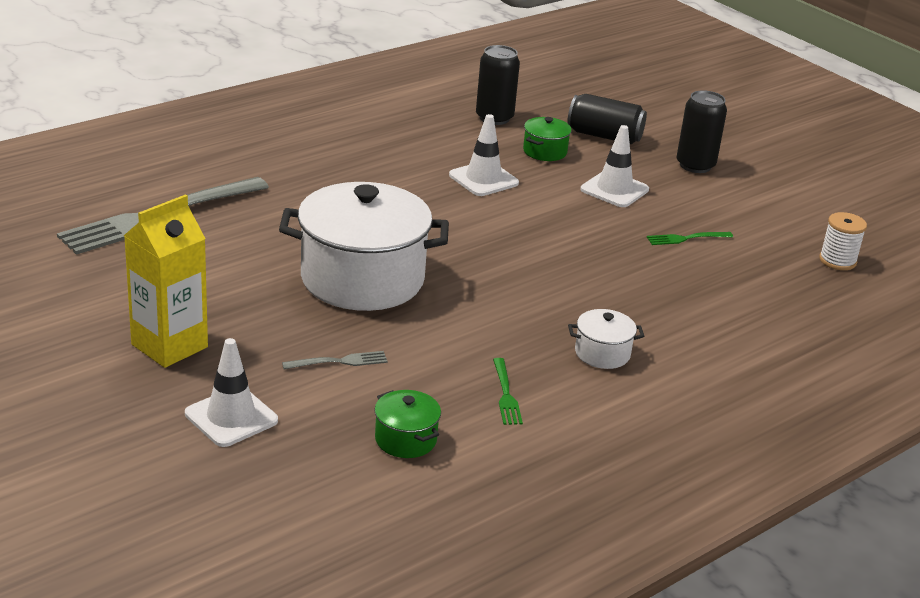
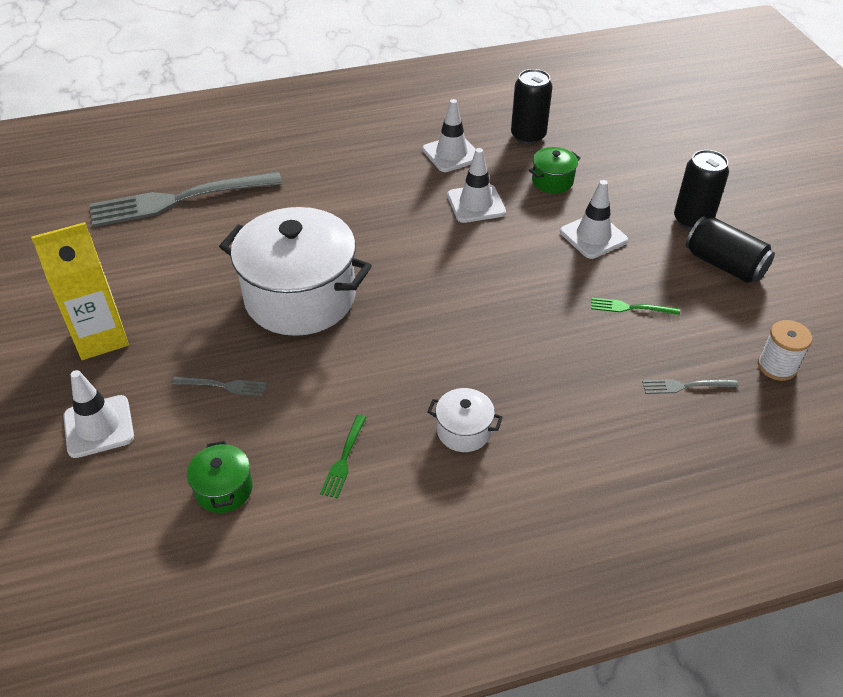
camera: 25 degrees right, 15 degrees up
black can [567,94,647,144] -> black can moved to [686,216,775,283]
none -> white traffic cone [422,99,476,172]
none -> grey fork [642,379,739,394]

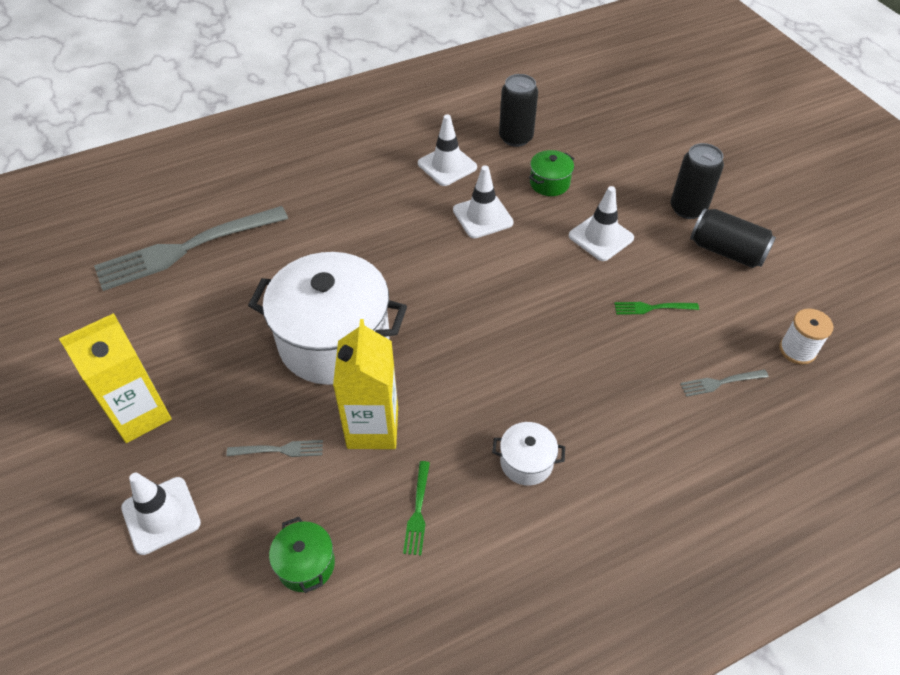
camera: 10 degrees left, 5 degrees up
none -> yellow carton [333,319,398,449]

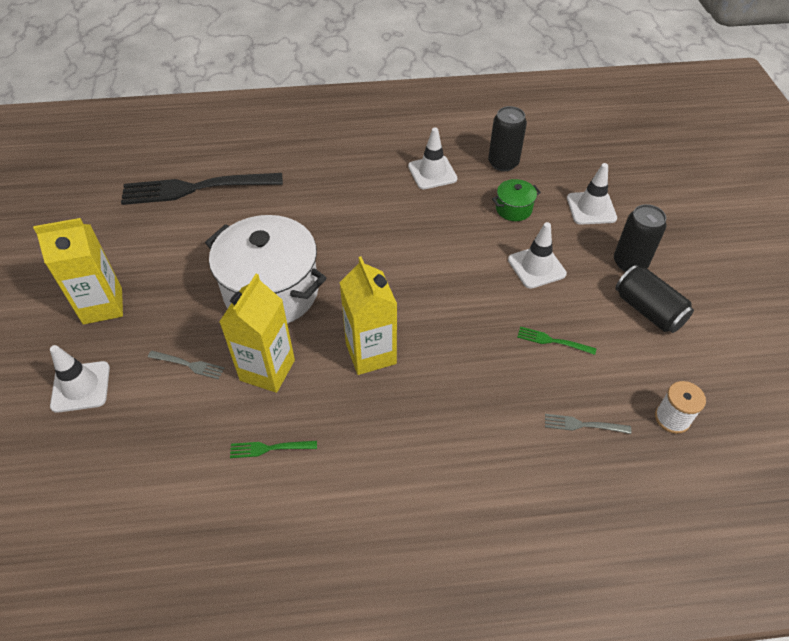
camera: 20 degrees right, 0 degrees up
grey fork [94,206,288,291] -> black fork [121,173,283,205]
green pot [269,517,335,593] -> none
green fork [403,461,430,556] -> green fork turned 60 degrees clockwise [230,441,317,458]
white traffic cone [453,166,514,238] -> white traffic cone moved to [567,163,617,225]
white pot [492,422,565,486] -> none
none -> yellow carton [339,256,397,375]

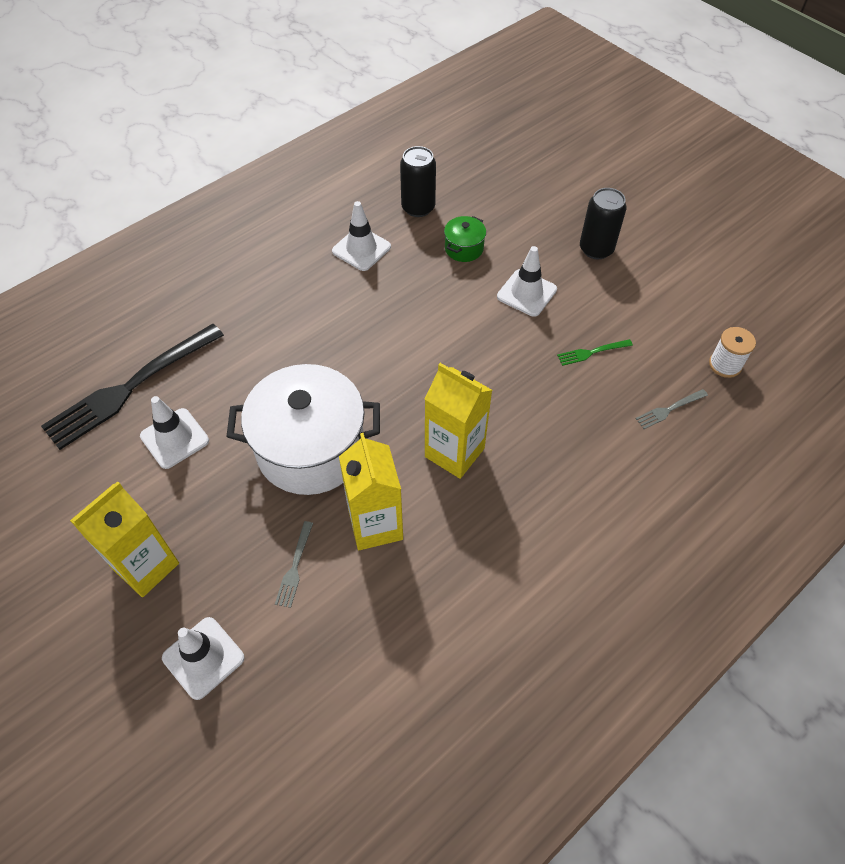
camera: 35 degrees left, 5 degrees up
grey fork [148,351,224,380] -> grey fork turned 120 degrees clockwise [275,521,313,608]
green fork [230,441,317,458] -> none
white traffic cone [567,163,617,225] -> white traffic cone moved to [140,396,209,469]
black can [616,265,694,333] -> none

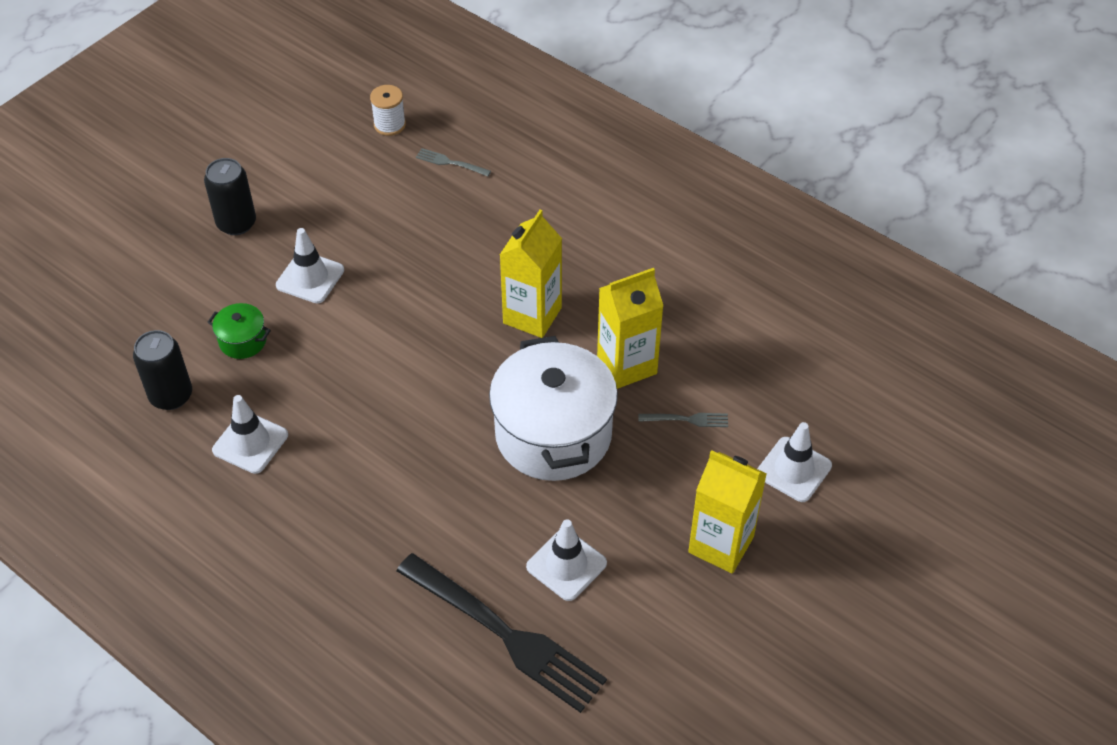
camera: 100 degrees left, 5 degrees down
green fork [557,339,633,366] -> none
grey fork [635,389,708,429] -> grey fork turned 150 degrees clockwise [416,148,491,176]

